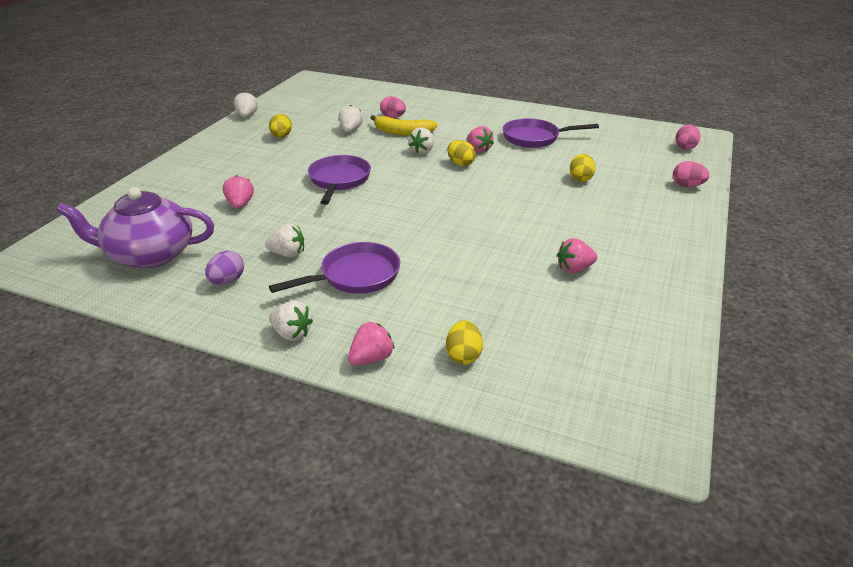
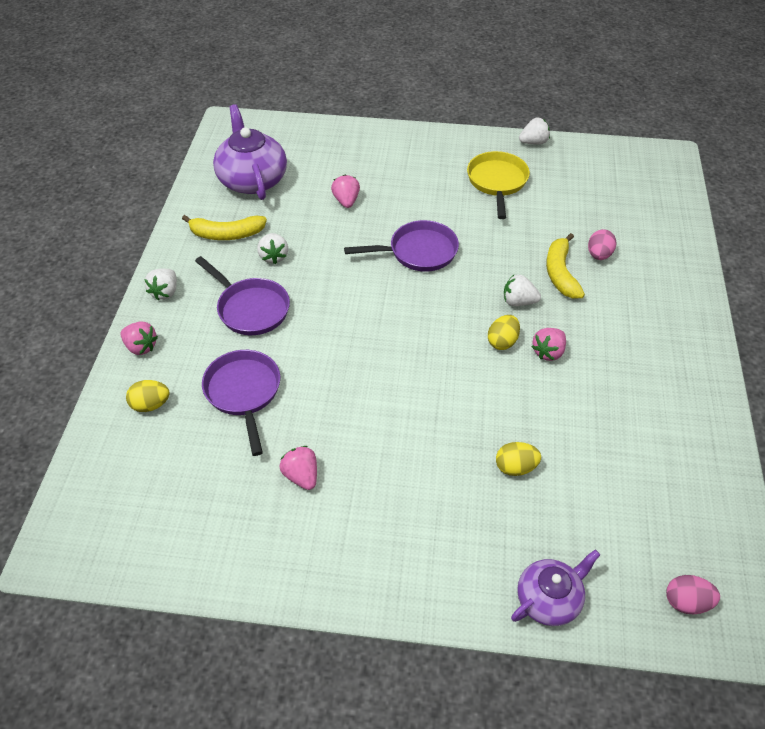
camera: 75 degrees right, 15 degrees up
purple egg [205,251,244,285] -> yellow banana [182,215,267,240]
pink strawberry [223,175,254,209] -> pink strawberry turned 75 degrees counterclockwise [331,174,360,208]
yellow egg [269,114,292,138] -> yellow pan [467,151,530,219]
white strawberry [339,105,363,132] -> none
purple pan [503,118,599,148] -> purple pan moved to [202,350,280,456]
pink egg [673,161,710,187] -> purple teapot [511,549,600,626]

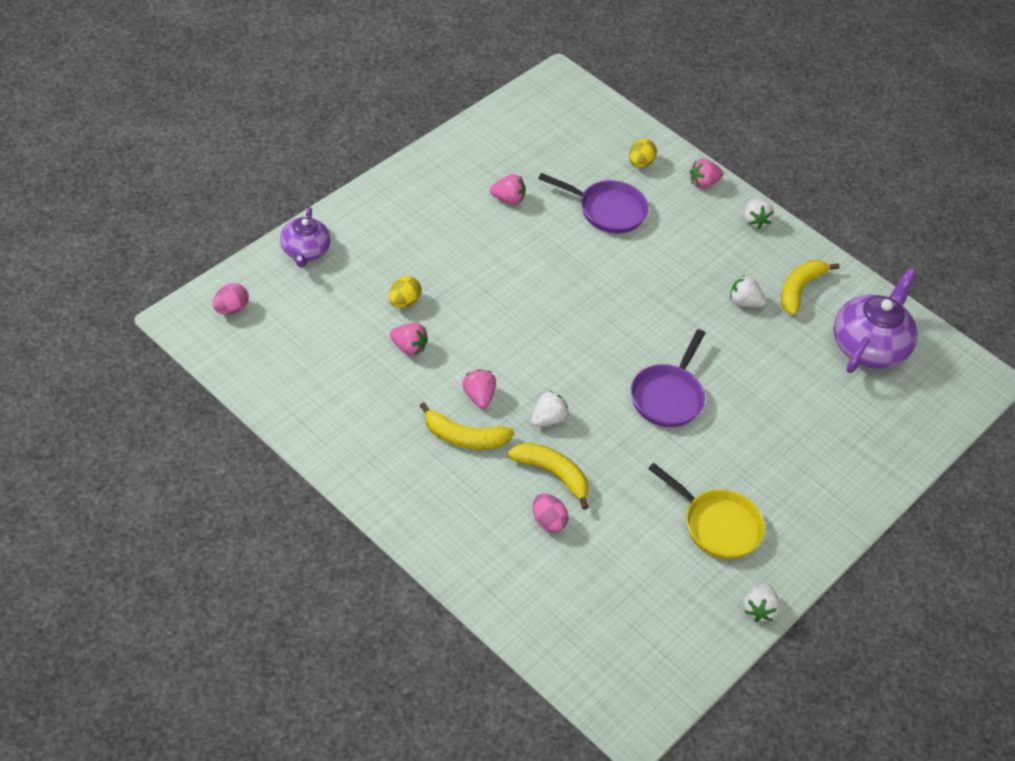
camera: 120 degrees right, 0 degrees up
white strawberry [145,269,177,300] -> white strawberry turned 150 degrees counterclockwise [744,198,774,229]
purple pan [195,256,290,335] -> none
purple teapot [213,104,287,200] -> purple teapot turned 75 degrees counterclockwise [834,268,918,373]
pink strawberry [331,174,360,208] -> pink strawberry moved to [390,323,428,356]
yellow egg [488,315,520,350] -> none
none -> yellow banana [419,402,514,450]

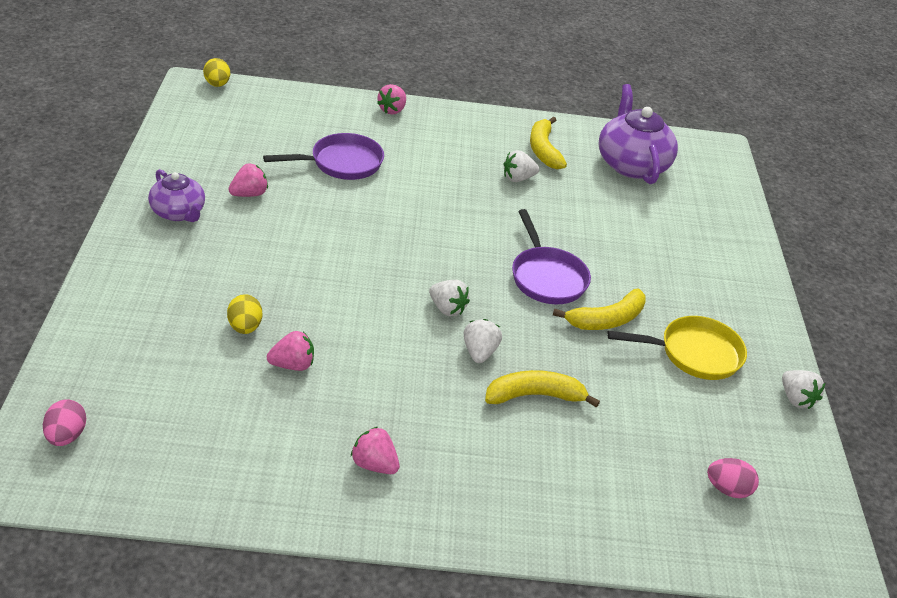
camera: 40 degrees left, 10 degrees down
purple teapot [280,207,331,267] -> purple teapot moved to [148,169,205,222]
yellow banana [419,402,514,450] -> yellow banana moved to [553,289,646,330]
pink strawberry [462,369,496,409] -> pink strawberry moved to [351,427,400,474]
pink egg [533,493,568,532] -> pink egg moved to [707,458,759,498]
yellow egg [629,139,657,168] -> yellow egg moved to [203,58,230,87]
white strawberry [744,198,774,229] -> white strawberry moved to [429,280,470,316]

